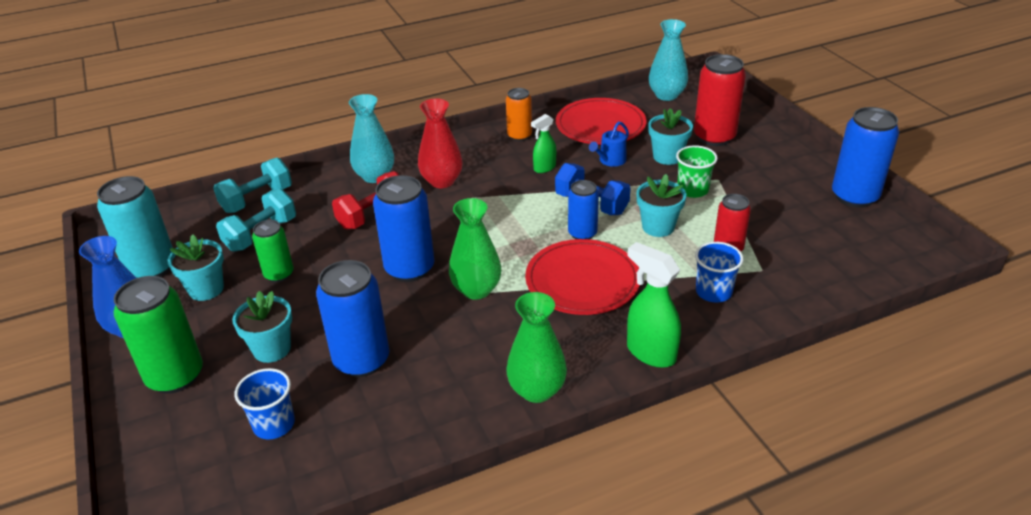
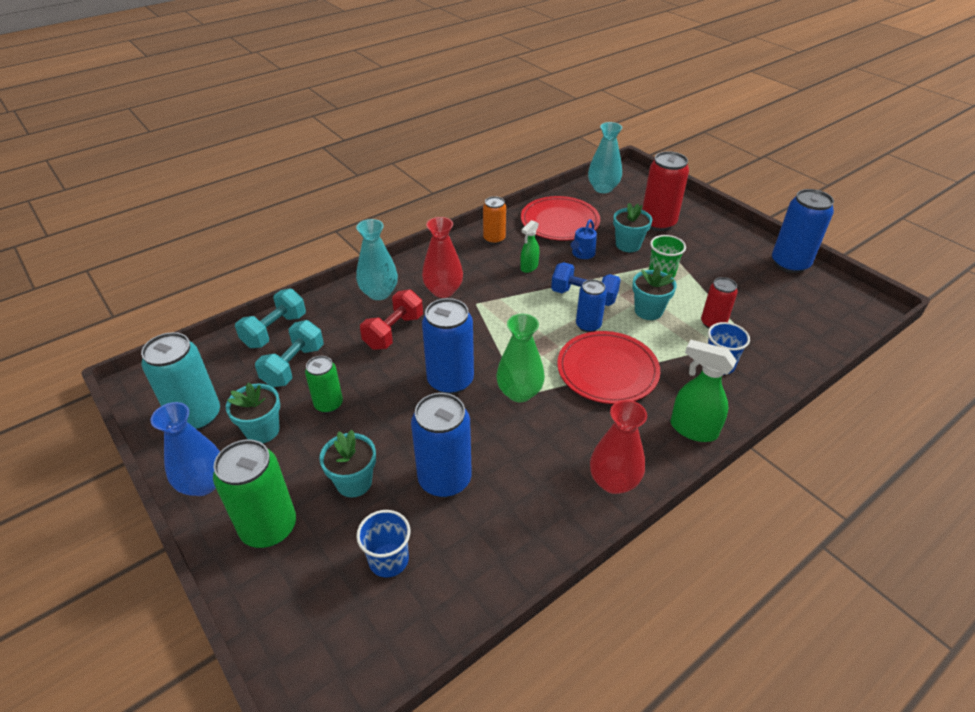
camera: 15 degrees left, 5 degrees up
green vase [506,292,567,403] -> red vase [590,400,647,494]

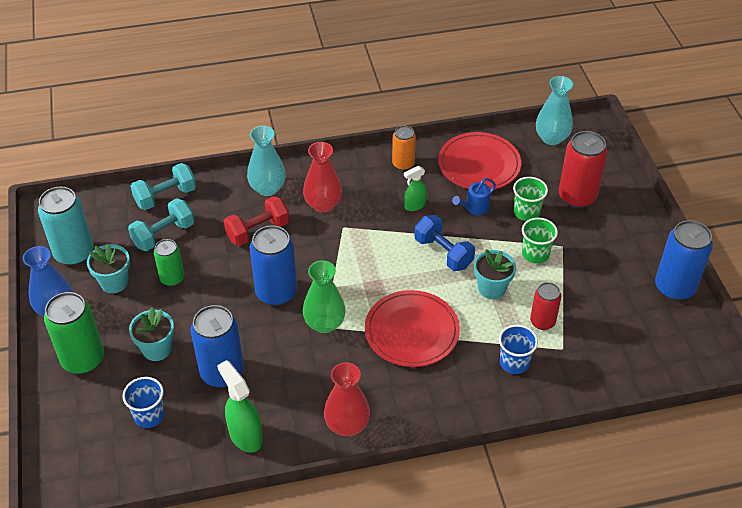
camera: 25 degrees right, 5 degrees up
blue can [576,279,607,332] -> none
turquoise flower pot [613,203,652,252] -> green cup [513,177,548,221]
green spray bottle [671,339,737,442] -> green spray bottle moved to [217,360,263,453]

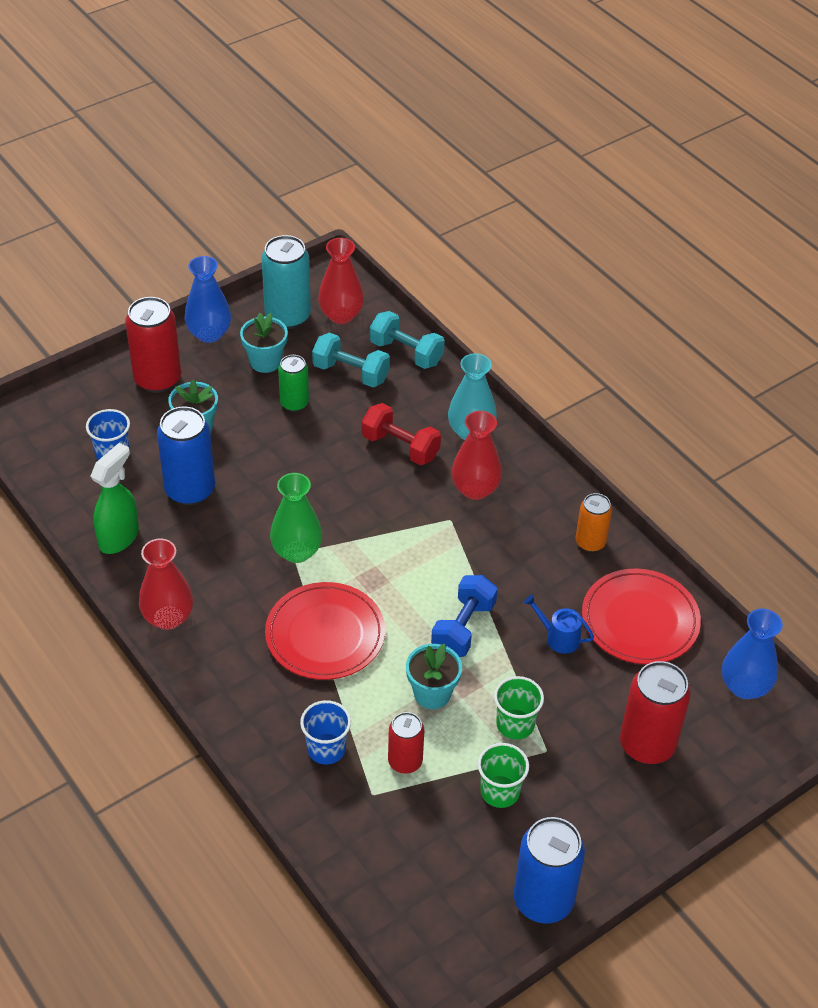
camera: 65 degrees right, 0 degrees up
green can [44,292,104,374] -> red can [125,297,181,393]
blue can [250,225,297,306] -> none
green spray bottle [404,166,427,211] -> none
green cup [513,177,548,221] -> green cup moved to [478,743,529,808]
turquoise vase [536,76,573,145] -> blue vase [722,609,783,699]
none -> red vase [318,238,364,324]

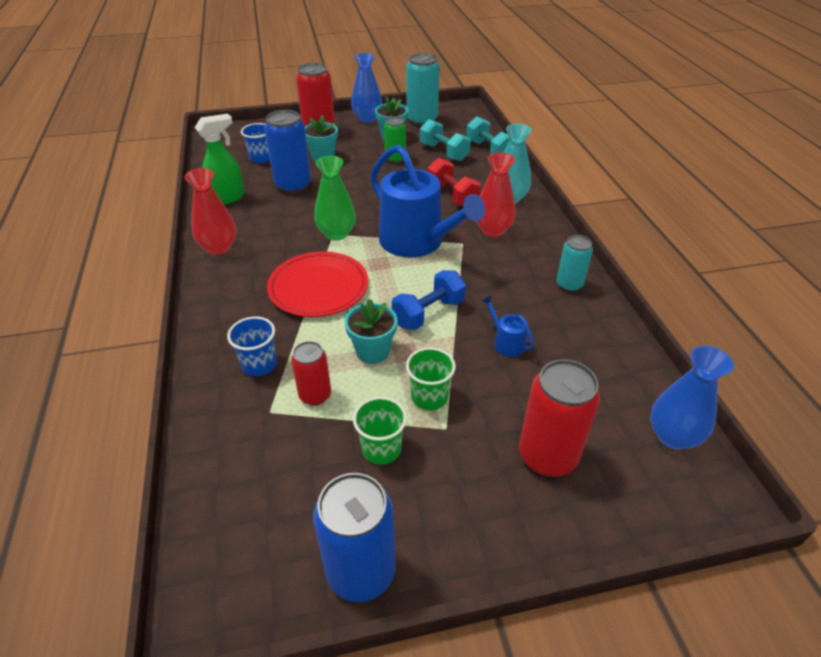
camera: 25 degrees right, 5 degrees down
red vase [318,238,364,324] -> none
orange can [576,493,612,552] -> turquoise can [556,235,593,292]
red plate [582,569,701,664] -> none
none -> blue watering can [370,145,485,257]

